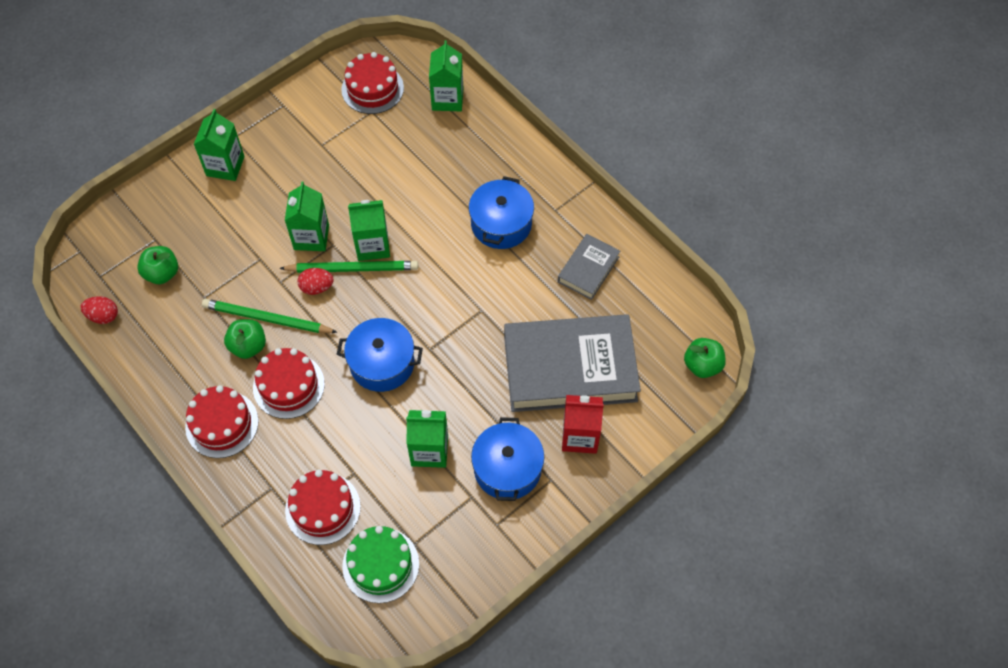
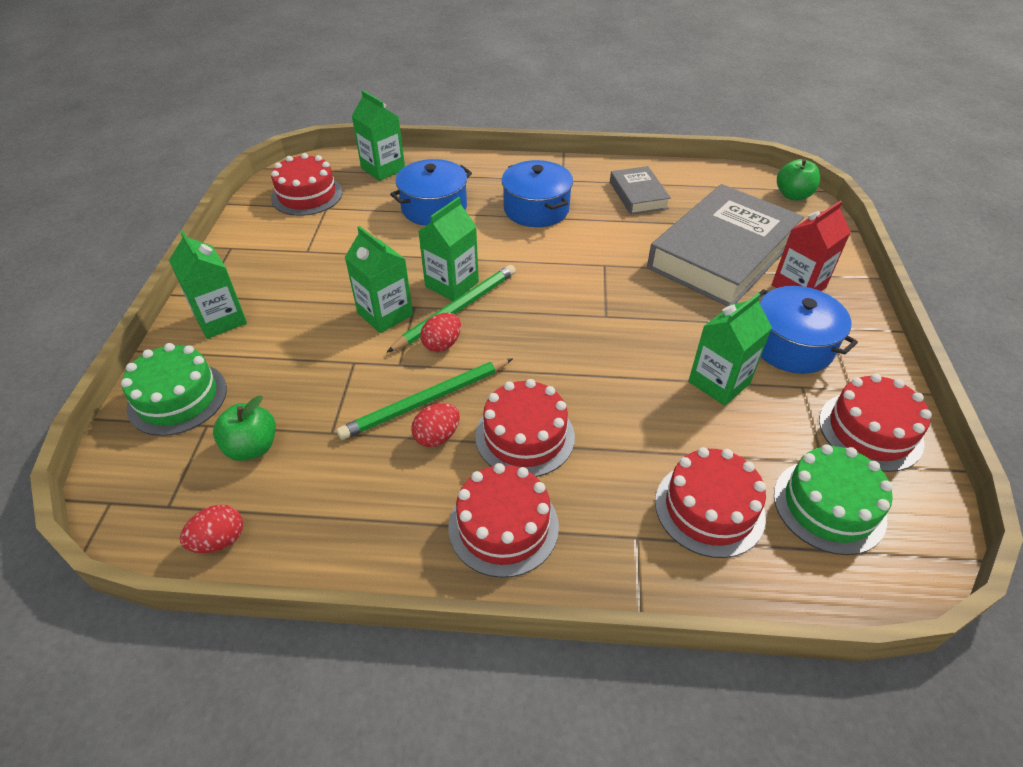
camera: 45 degrees left, 15 degrees down
green apple [224,319,266,359] -> red egg [411,403,460,447]
blue pot [337,318,423,392] -> blue pot moved to [390,159,472,226]
none -> green cake [121,343,227,436]
none -> red cake [819,373,932,472]

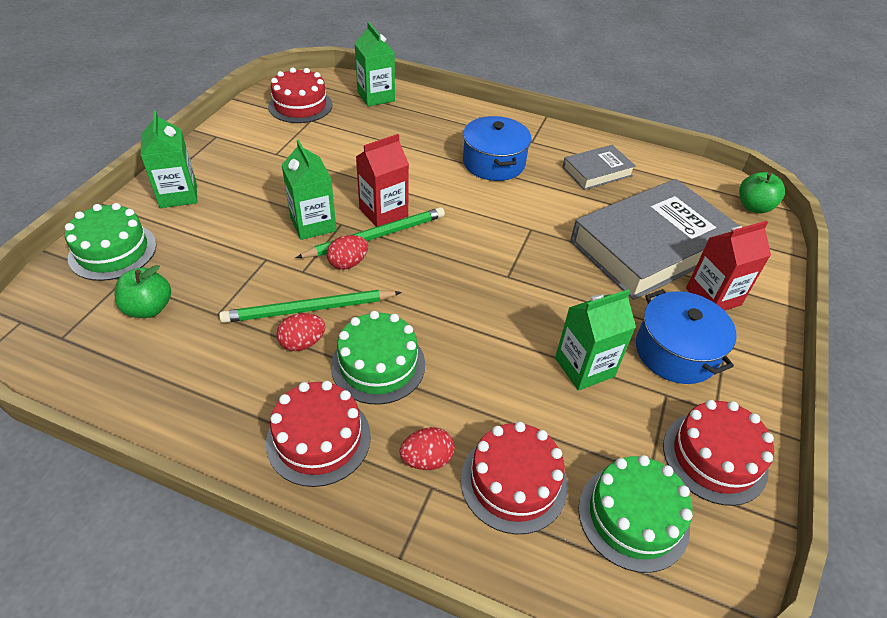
camera: 15 degrees right, 0 degrees up
red egg [180,505,243,553] -> red egg moved to [400,427,455,470]
blue pot [390,159,472,226] -> none
green carton [418,197,479,301] -> red carton [356,134,409,227]
red cake [475,379,575,477] -> green cake [331,311,425,405]
grey book [610,166,671,215] -> grey book turned 60 degrees clockwise [562,145,636,190]

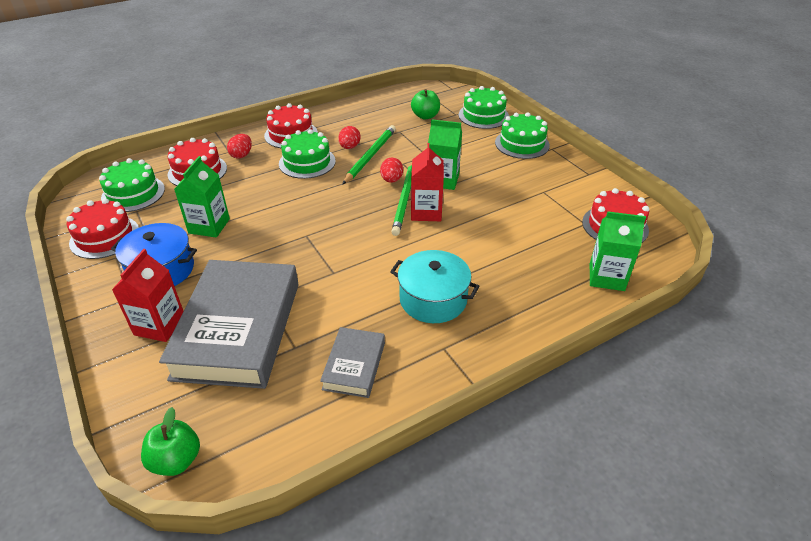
camera: 130 degrees right, 5 degrees down
green carton [141,110,197,208] -> green cake [495,112,550,159]
blue pot [463,116,531,181] -> turquoise pot [390,250,479,323]

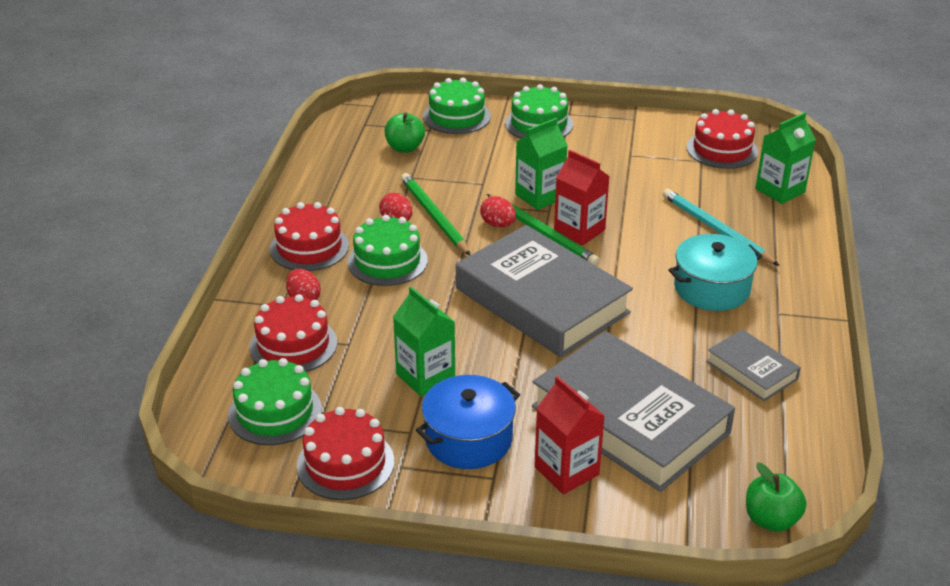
camera: 50 degrees left, 5 degrees down
none -> grey book [456,225,633,357]
none -> turquoise pencil [663,189,780,266]

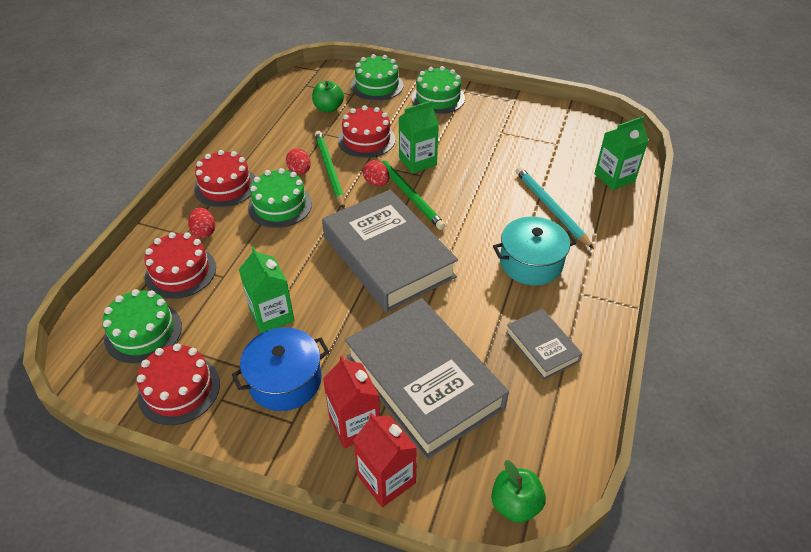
camera: 10 degrees right, 10 degrees up
red carton [554,150,610,246] -> red carton moved to [353,413,417,507]
red cake [687,109,758,169] -> red cake moved to [338,106,395,158]

